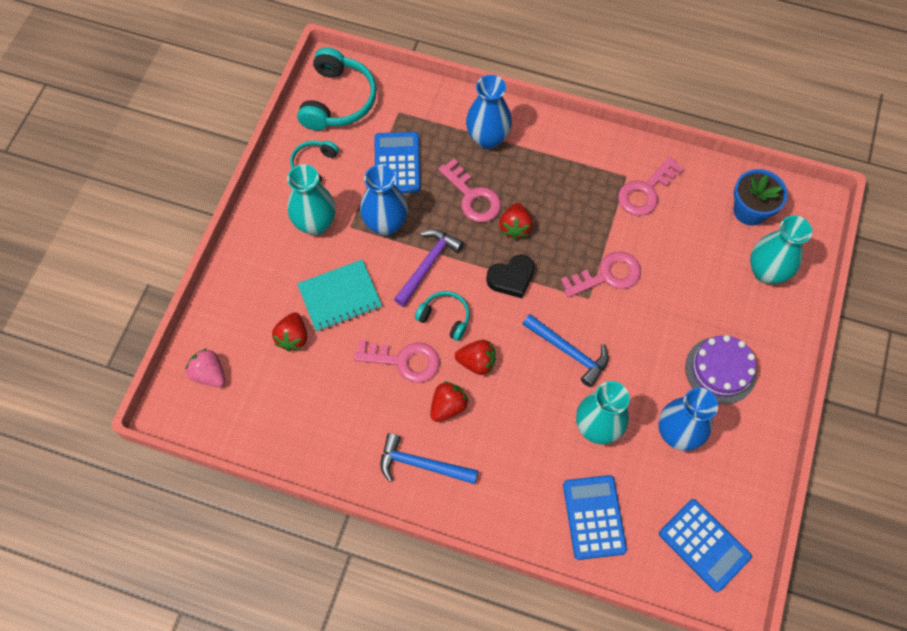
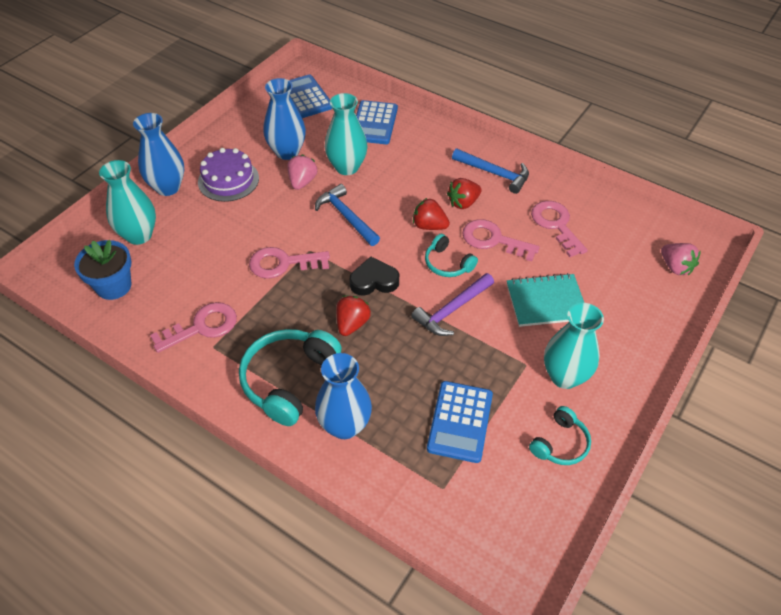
camera: 165 degrees left, 15 degrees down
red strawberry [272,312,307,352] -> none
turquoise headphones [297,47,377,131] -> turquoise headphones moved to [239,329,342,426]
blue vase [360,165,408,236] -> blue vase moved to [133,113,184,196]
pink key [438,159,501,222] -> pink key moved to [531,201,588,257]
none -> pink strawberry [288,154,317,190]

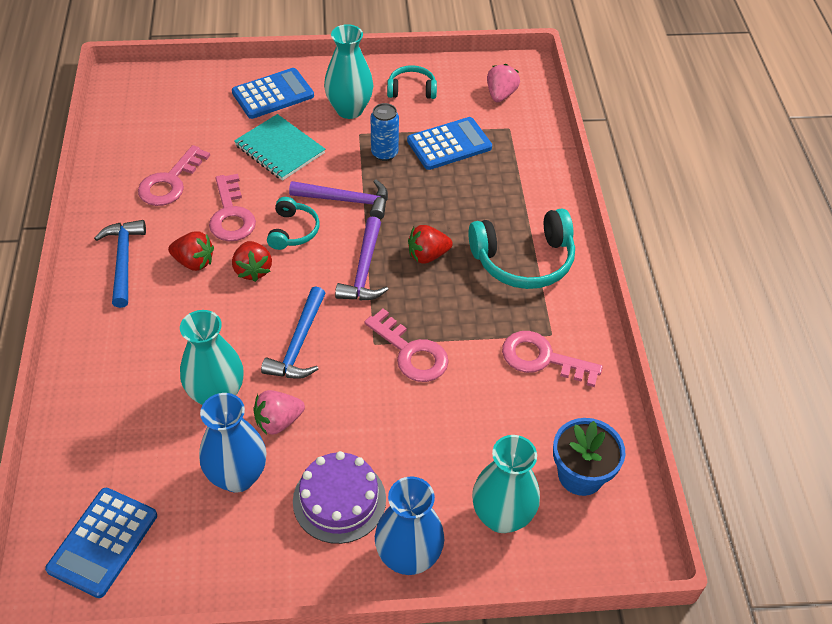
camera: 130 degrees left, 0 degrees up
blue vase [315,353,372,439] -> none
black heart [349,257,399,296] -> purple hammer [335,217,389,301]
blue calculator [356,100,398,144] -> blue calculator moved to [232,68,314,119]
pink strawberry [661,243,701,275] -> pink strawberry moved to [487,64,520,102]
none -> blue can [371,103,399,161]

